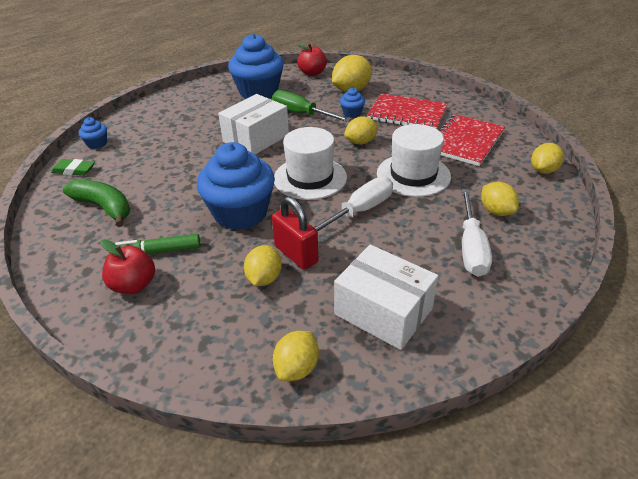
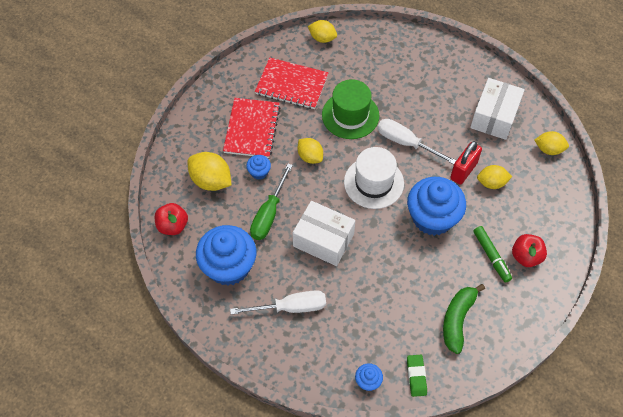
camera: 105 degrees left, 20 degrees up
white hat [377,124,451,197] -> green hat [322,79,379,139]
white screwdriver [461,189,492,277] -> white screwdriver moved to [230,290,326,315]
yellow lemon [481,182,519,216] -> none

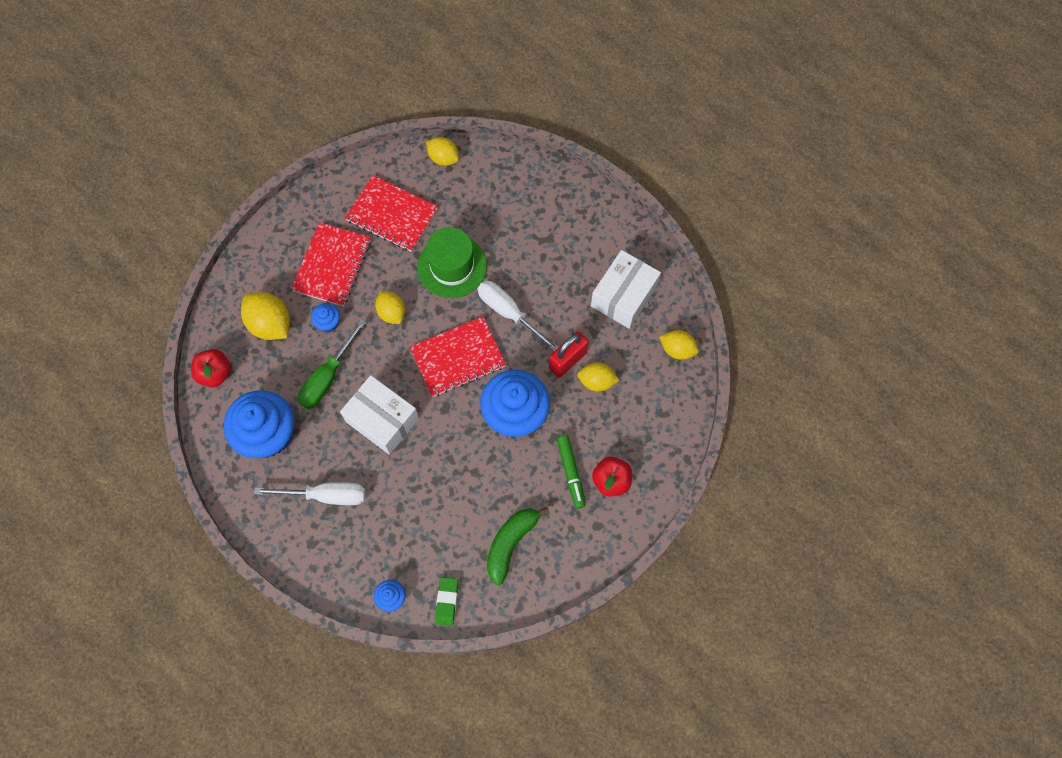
camera: 10 degrees right, 10 degrees up
white hat [344,147,404,209] -> red notebook [410,316,506,397]

